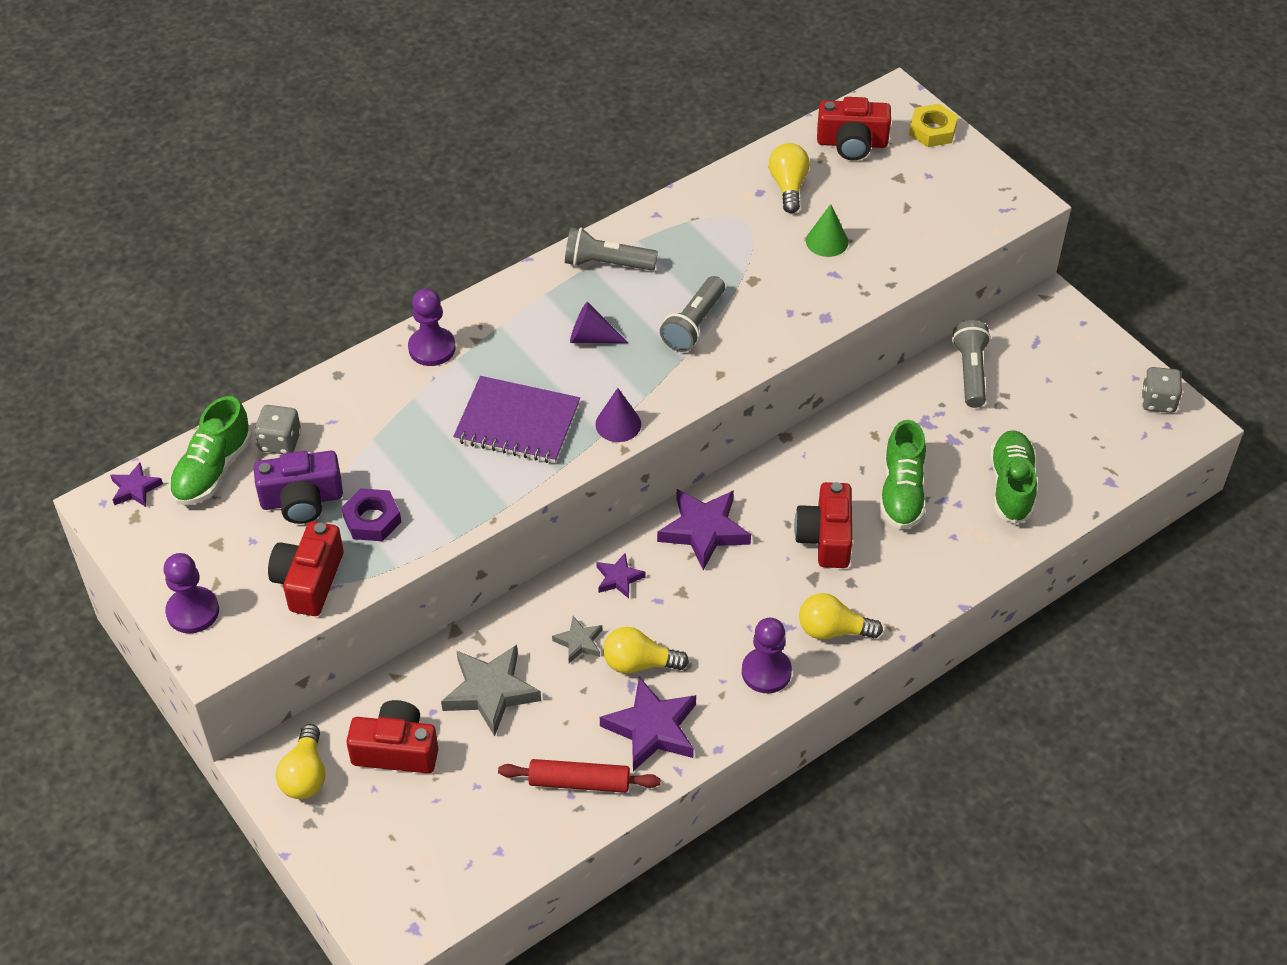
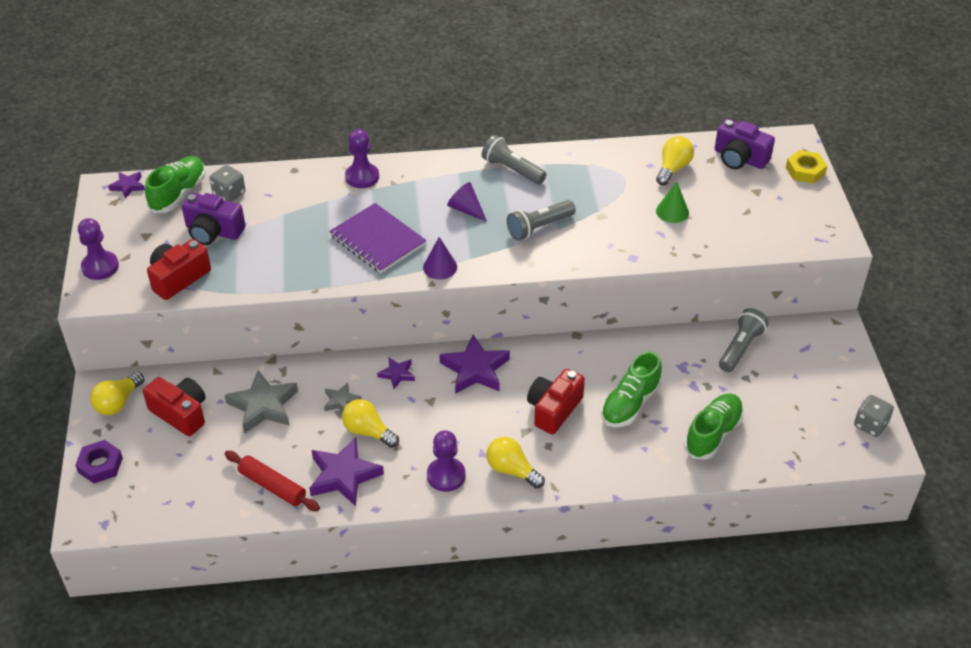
camera: 30 degrees right, 5 degrees down
green shoe [169,396,252,505] -> green shoe turned 150 degrees clockwise [145,156,206,213]
purple nut [341,488,401,541] -> purple nut moved to [75,440,123,483]
red camera [817,97,891,160] -> purple camera [715,119,775,169]

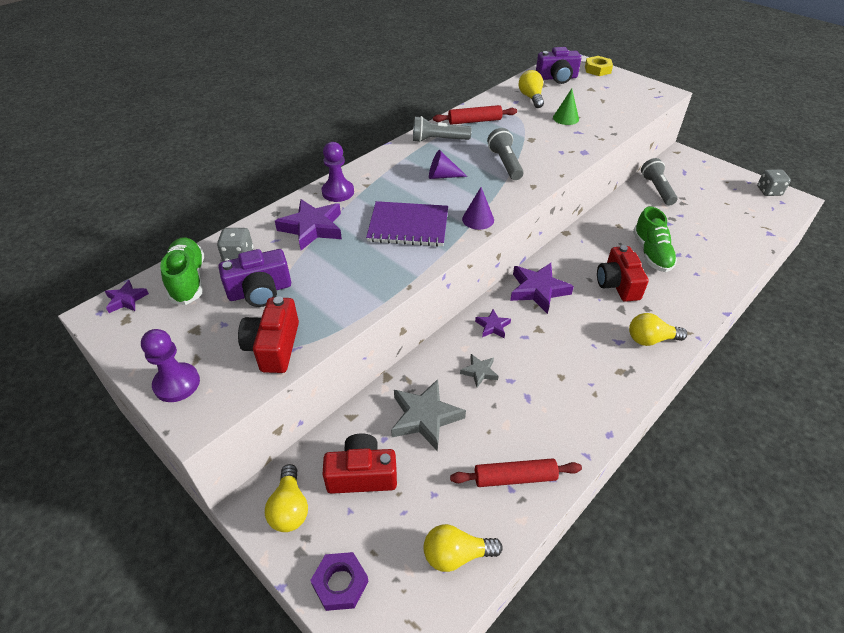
camera: 40 degrees left, 0 degrees up
purple star [309,438,384,507] -> purple star moved to [275,199,342,250]
yellow light bulb [342,399,399,448] -> yellow light bulb moved to [423,524,503,572]
purple pawn [427,430,466,492] -> none
grey flashlight [507,200,576,241] -> grey flashlight turned 150 degrees clockwise [487,128,524,180]
green shoe [684,393,744,460] -> none
none -> red rolling pin [433,105,517,125]

